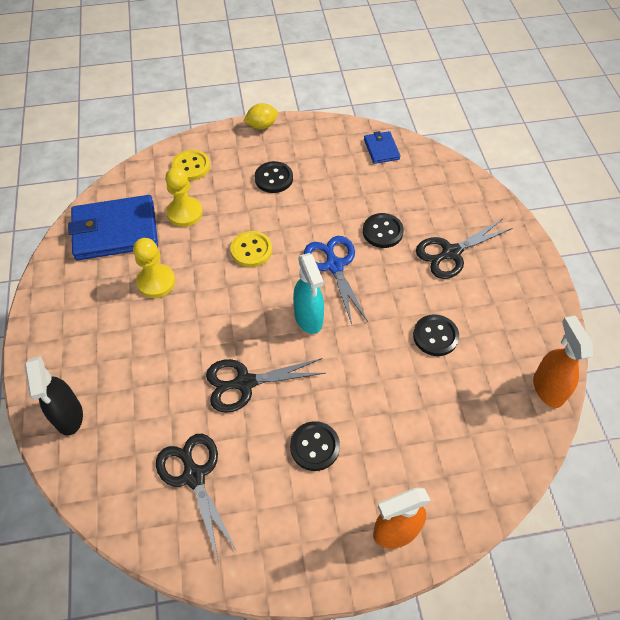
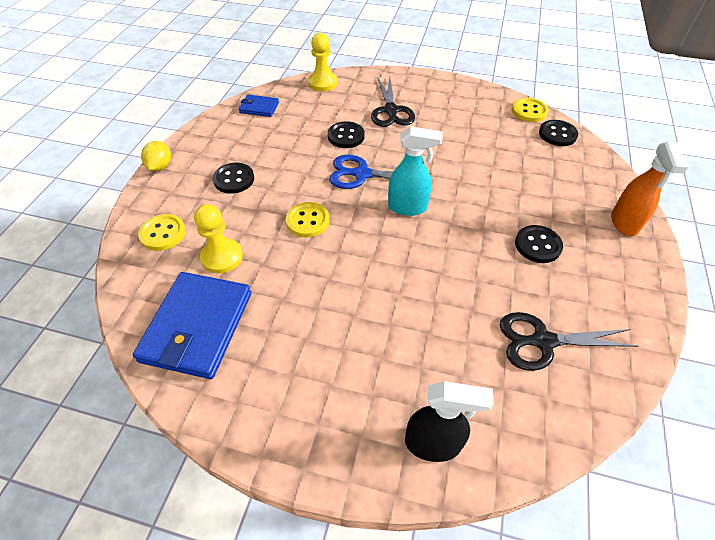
camera: 65 degrees left, 5 degrees down
yellow pawn [133,238,175,298] -> yellow pawn moved to [308,33,338,91]
black scissors [206,358,326,413] -> none
black button [413,314,459,356] -> black button moved to [539,120,578,146]
orange spray bottle [533,316,593,408] -> yellow button [512,98,549,122]

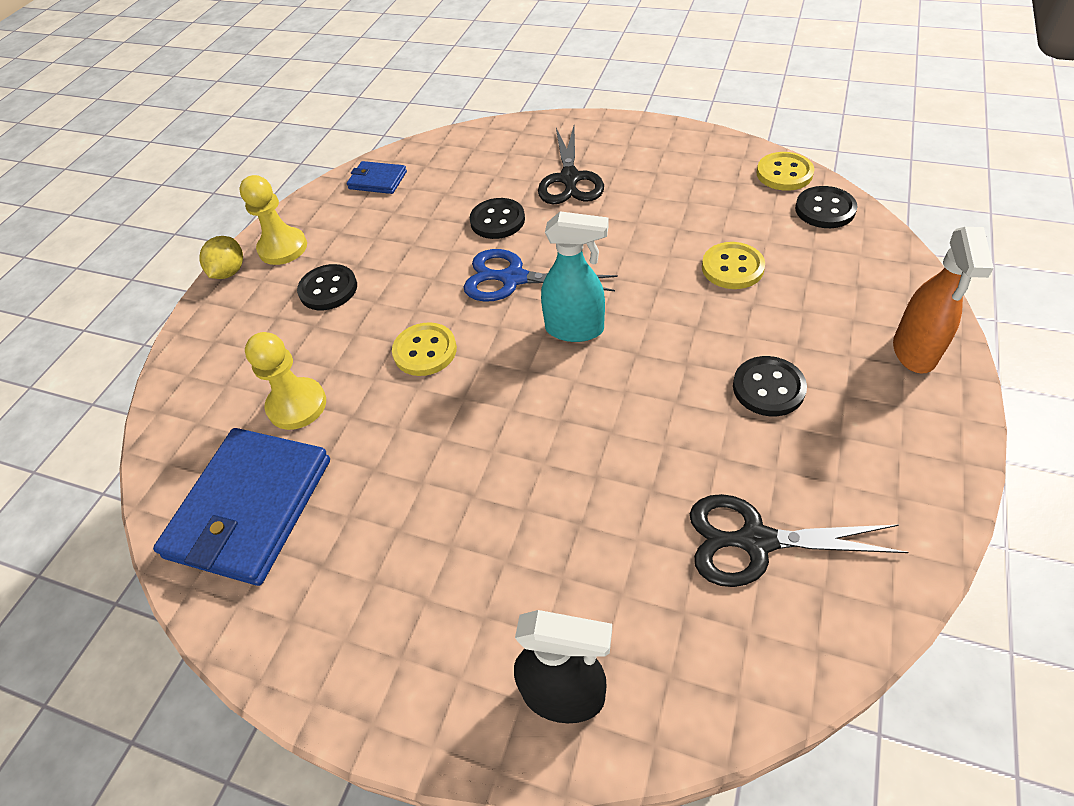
camera: 10 degrees right, 0 degrees up
yellow button [138,214,186,251] -> yellow button moved to [702,242,765,289]
yellow pawn [308,33,338,91] -> yellow pawn moved to [239,175,307,265]

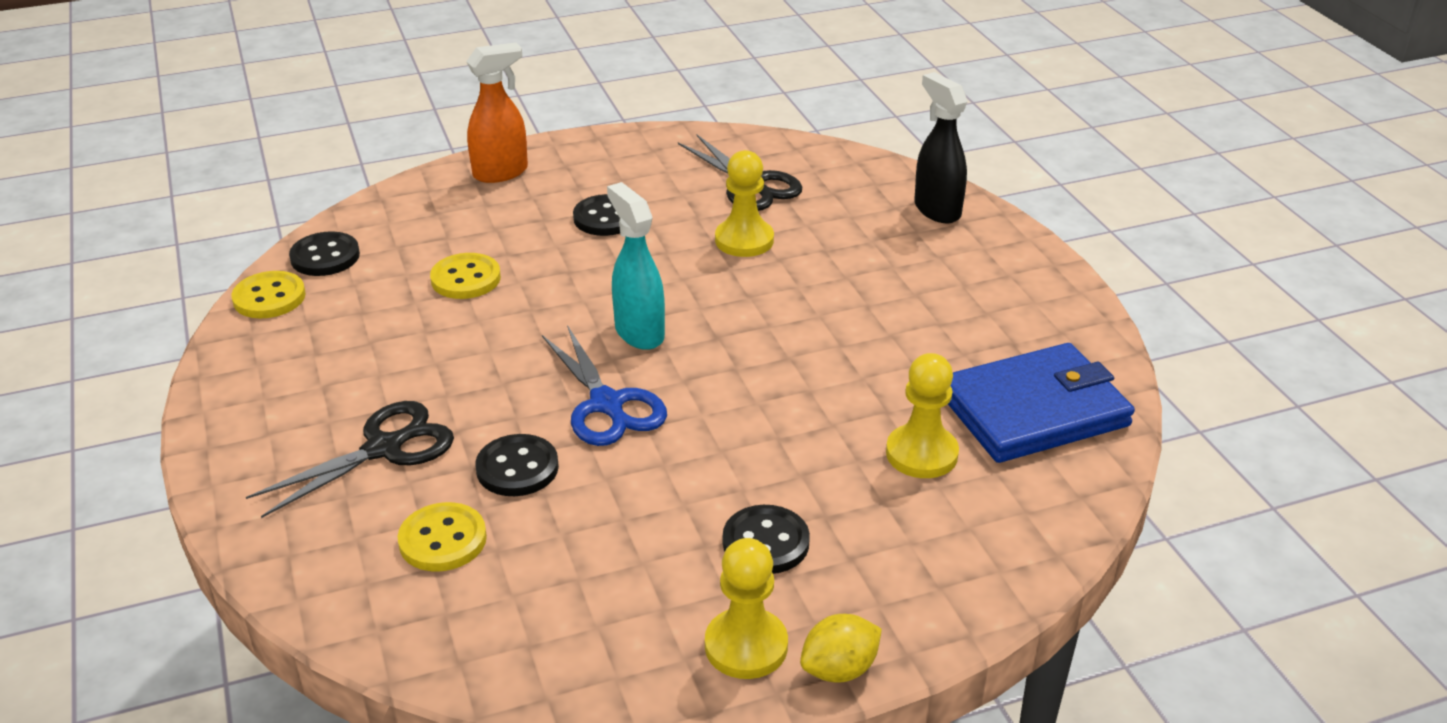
camera: 135 degrees left, 15 degrees down
blue wallet [347,161,407,194] -> none
yellow button [392,322,457,376] -> yellow button moved to [398,502,487,571]
none -> yellow pawn [715,150,774,257]

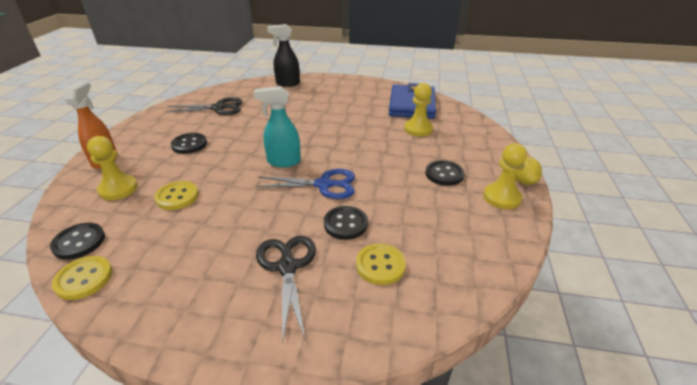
camera: 60 degrees left, 0 degrees up
yellow pawn [715,150,774,257] -> yellow pawn moved to [87,136,137,200]

